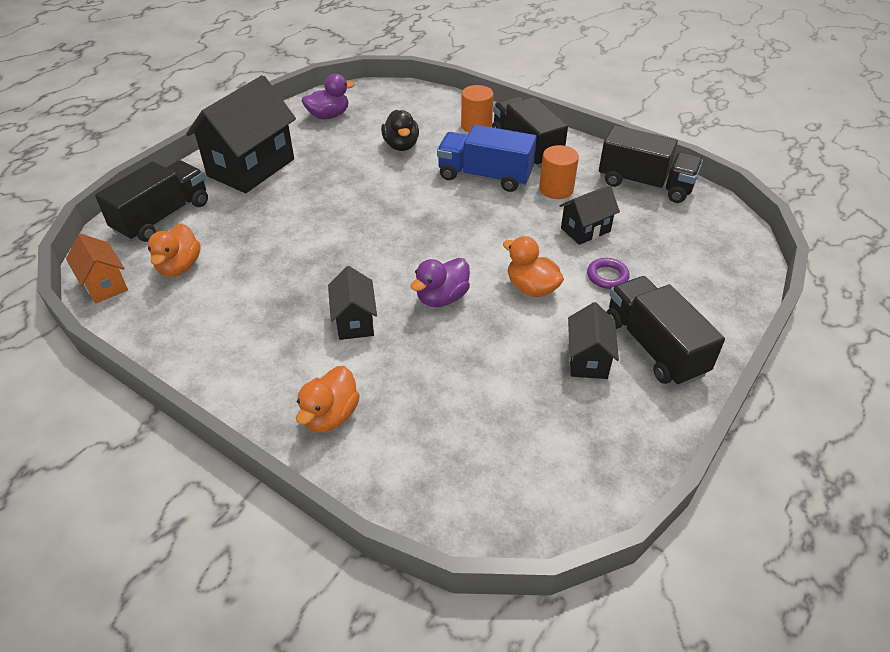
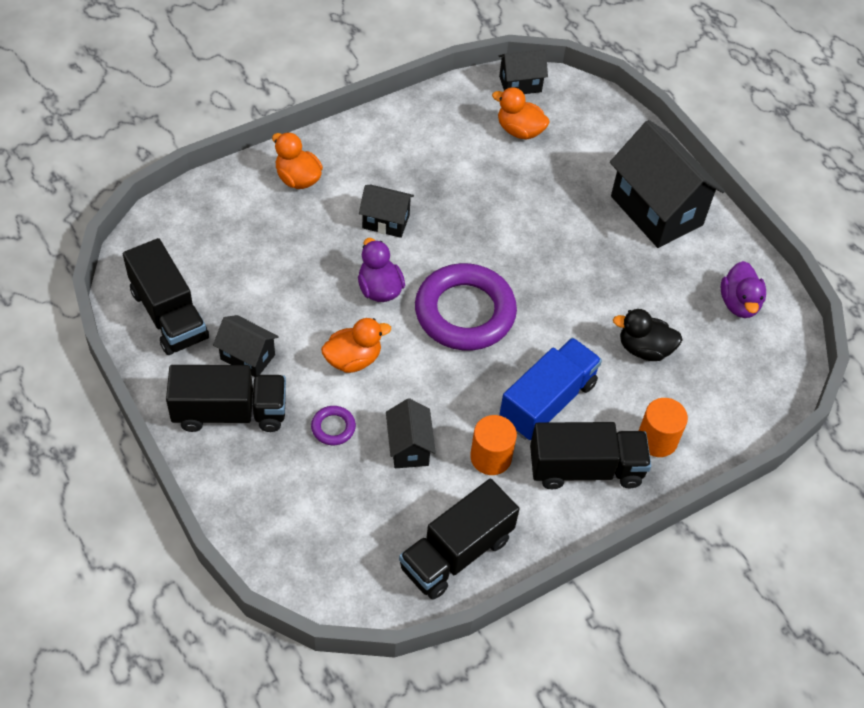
camera: 110 degrees right, 10 degrees up
orange house [66,233,128,304] -> black house [499,49,548,94]
black truck [95,160,208,242] -> black truck moved to [123,238,209,355]
none -> purple ring [415,263,517,350]

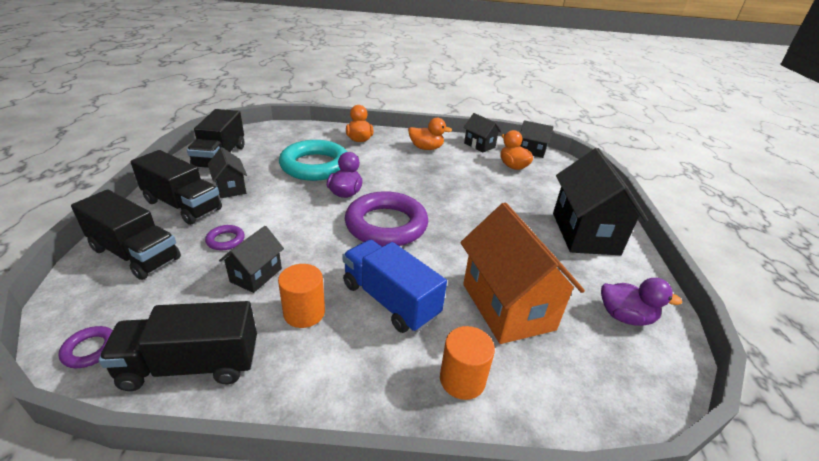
camera: 35 degrees right, 20 degrees down
orange duck [321,318,391,373] -> orange duck moved to [408,118,452,150]
black house [359,185,414,238] -> black house moved to [464,113,501,152]
blue truck [499,338,602,440] -> blue truck turned 120 degrees counterclockwise [342,240,447,333]
black truck [530,422,651,489] -> black truck moved to [71,189,181,280]
black duck [613,309,683,361] -> orange house [460,203,585,344]
purple duck [721,261,766,318] -> purple duck turned 105 degrees counterclockwise [601,278,682,326]
none -> purple ring [59,326,113,368]
none -> turquoise ring [279,140,347,181]

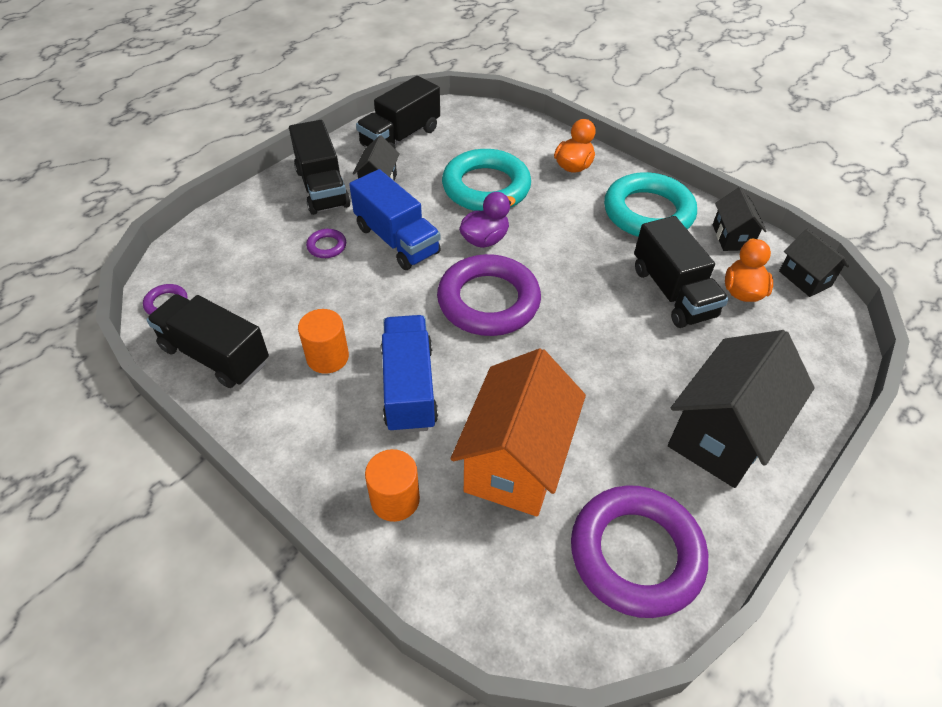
camera: 40 degrees right, 15 degrees up
black truck [71,189,181,280] -> black truck moved to [634,216,729,328]
black house [219,226,284,293] -> none
orange duck [408,118,452,150] -> turquoise ring [604,172,697,237]
purple duck [601,278,682,326] -> purple ring [571,485,708,618]
none -> blue truck [349,169,441,270]

